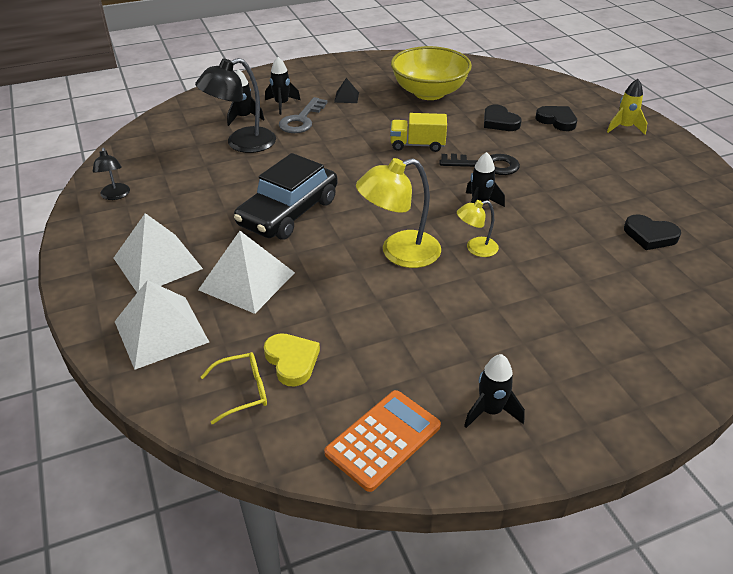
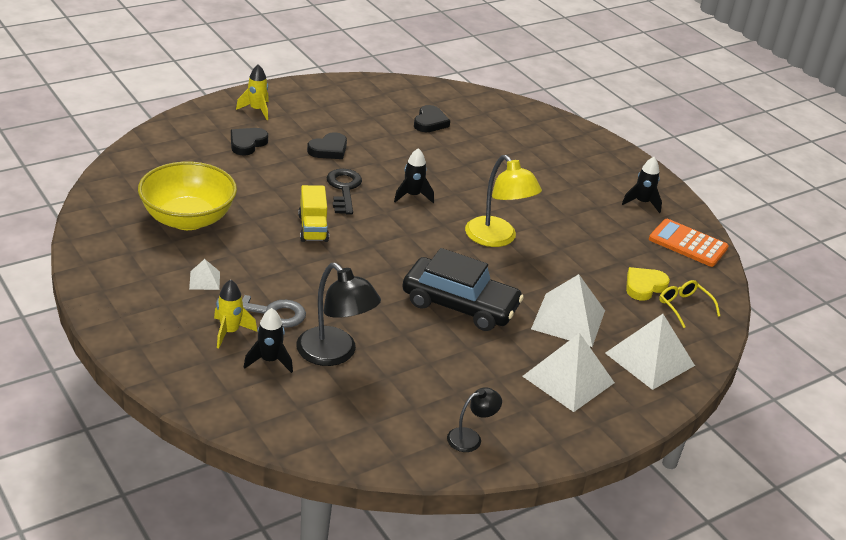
camera: 105 degrees left, 5 degrees down
black rocket [265,57,300,115] -> yellow rocket [214,280,257,349]
black pyramid [334,78,359,103] -> white pyramid [189,259,220,290]
yellow lamp [457,200,499,257] -> none
black heart [484,105,522,131] -> black heart moved to [307,132,347,159]

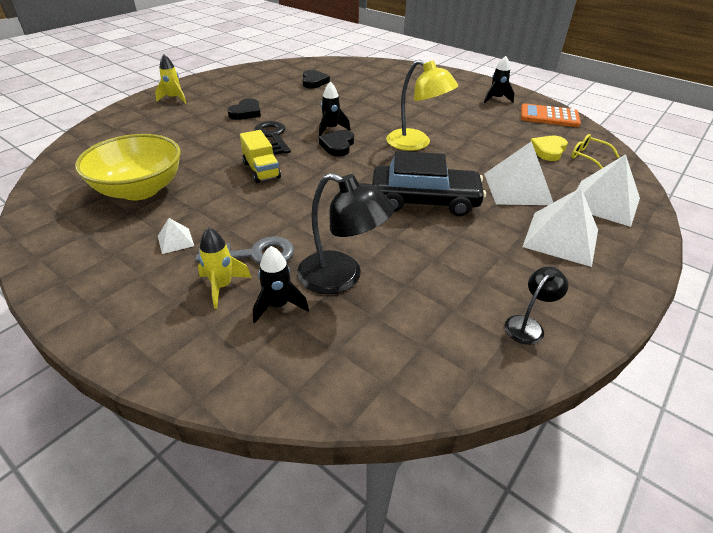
camera: 15 degrees left, 5 degrees up
black heart [231,128,268,156] -> black heart moved to [319,130,354,157]

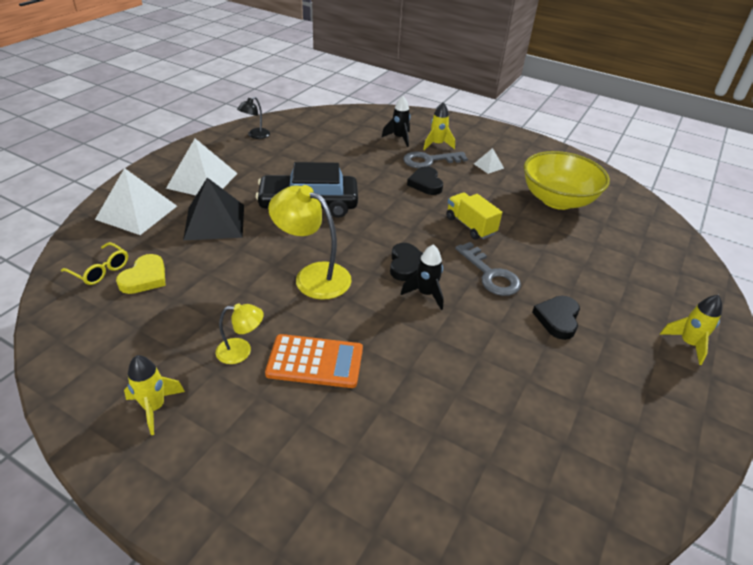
camera: 170 degrees right, 0 degrees up
black key [254,121,291,155] -> grey key [455,242,521,296]
black lamp [297,173,395,294] -> none
black heart [303,70,330,89] -> black heart moved to [407,166,443,195]
black rocket [484,56,515,103] -> yellow rocket [124,355,185,435]
white pyramid [484,141,553,205] -> black pyramid [183,178,244,240]
orange calculator [521,103,581,127] -> orange calculator moved to [265,334,363,388]
none -> yellow lamp [216,303,264,364]

